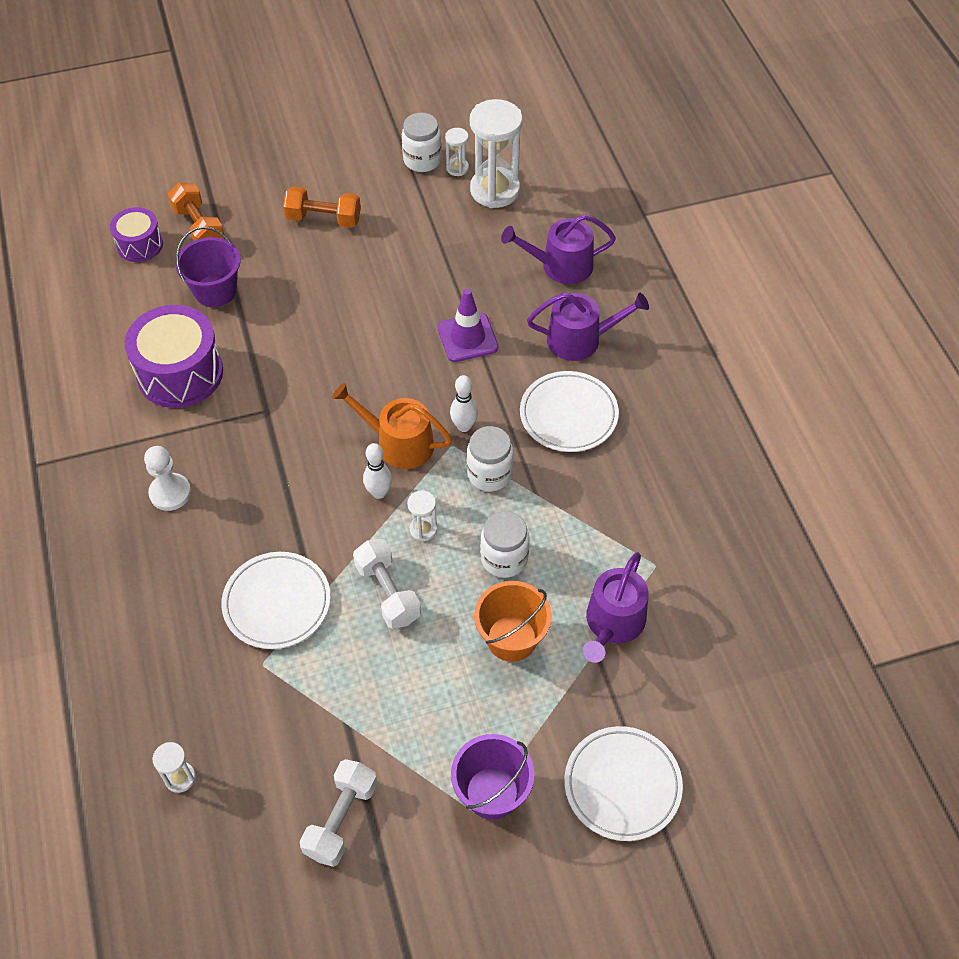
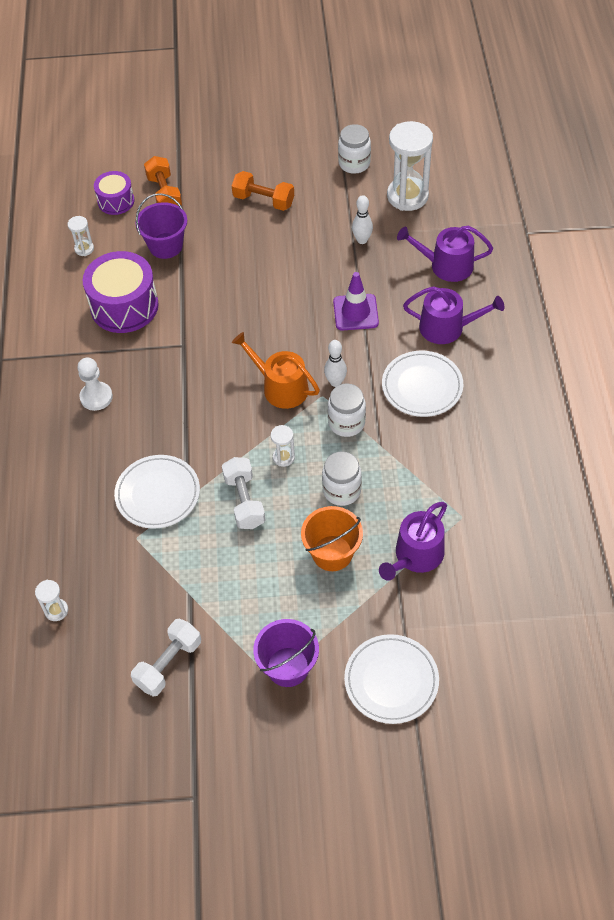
camera: 15 degrees right, 0 degrees up
white bowling pin [363,443,392,499] -> white bowling pin moved to [352,195,373,244]
white hourglass [445,128,469,176] -> white hourglass moved to [67,216,94,256]

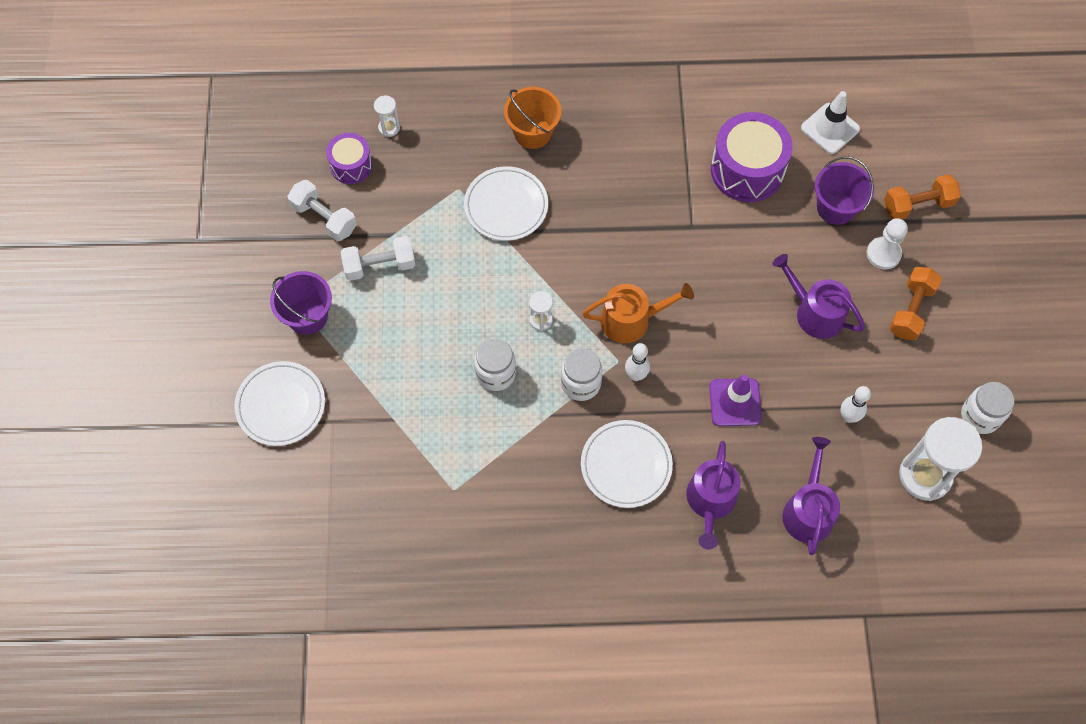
camera: 90 degrees right, 10 degrees up
white hourglass [67,216,94,256] -> white traffic cone [801,91,860,154]
white pawn [77,358,113,411] -> white pawn moved to [866,218,908,269]
purple drum [94,171,134,215] -> purple drum moved to [326,133,373,184]
white dumbbell [222,457,265,529] -> white dumbbell moved to [341,236,415,281]
orange watering can [232,332,320,409] -> orange watering can turned 45 degrees clockwise [582,283,694,343]
orange bucket [301,506,363,571] -> orange bucket moved to [504,87,562,149]
purple watering can [379,502,447,581] -> purple watering can moved to [772,254,865,339]

